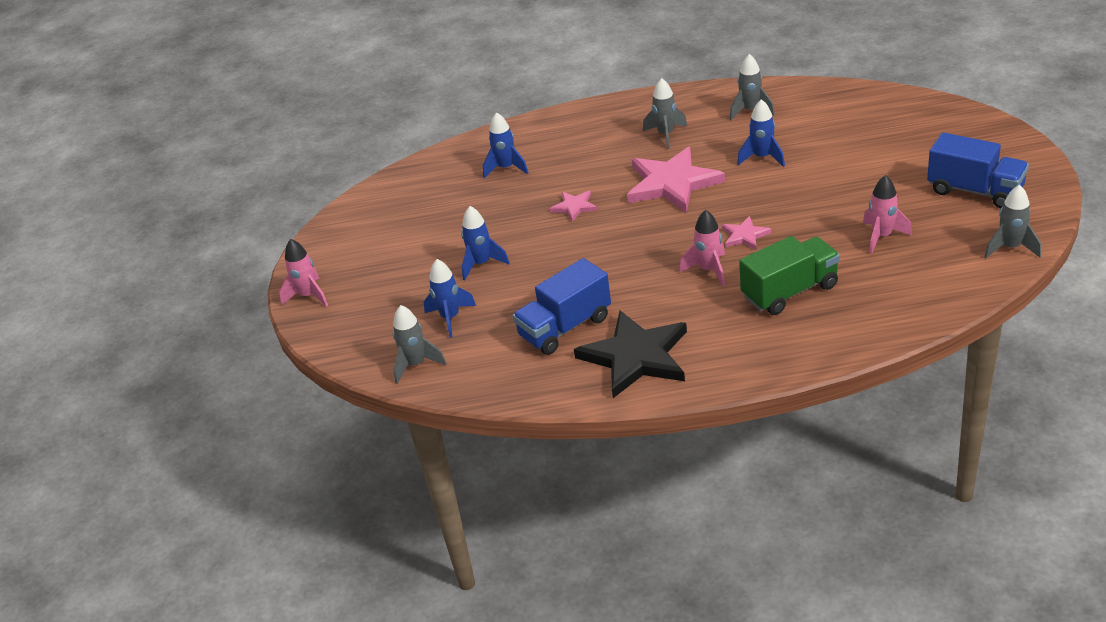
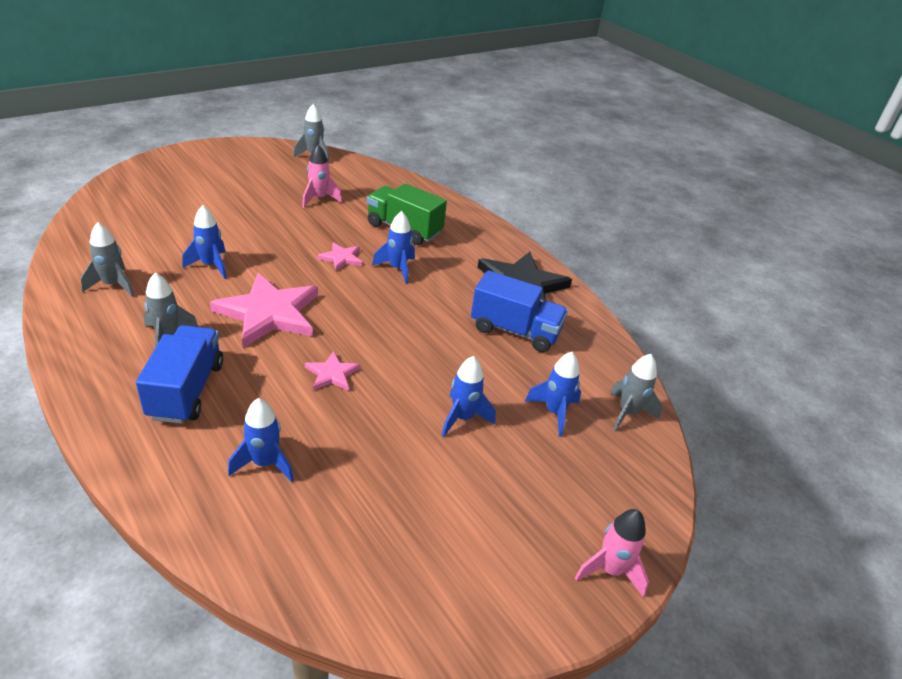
camera: 130 degrees left, 0 degrees up
pink rocket [680,210,725,287] -> blue rocket [372,211,415,284]
blue truck [927,132,1029,208] -> blue truck moved to [136,325,223,424]

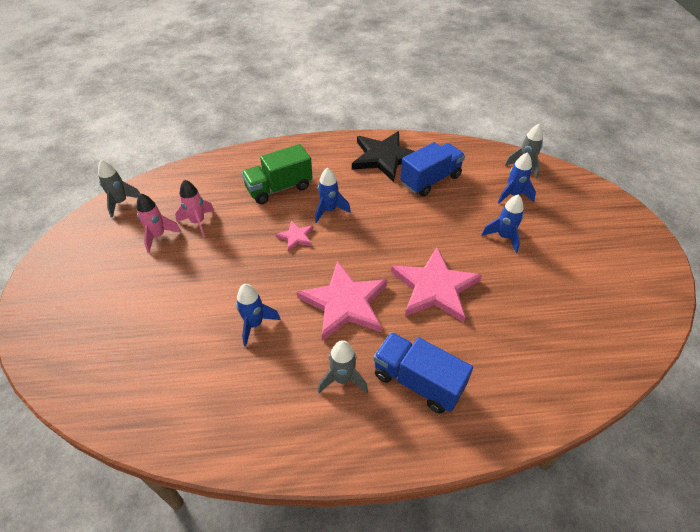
camera: 55 degrees left, 10 degrees up
grey rocket [81,222,134,297] -> none
blue rocket [228,398,294,482] -> none
pink star [305,351,361,391] -> pink star [391,247,482,322], size x2.11
pink rocket [575,509,649,597] -> pink rocket moved to [137,193,181,253]

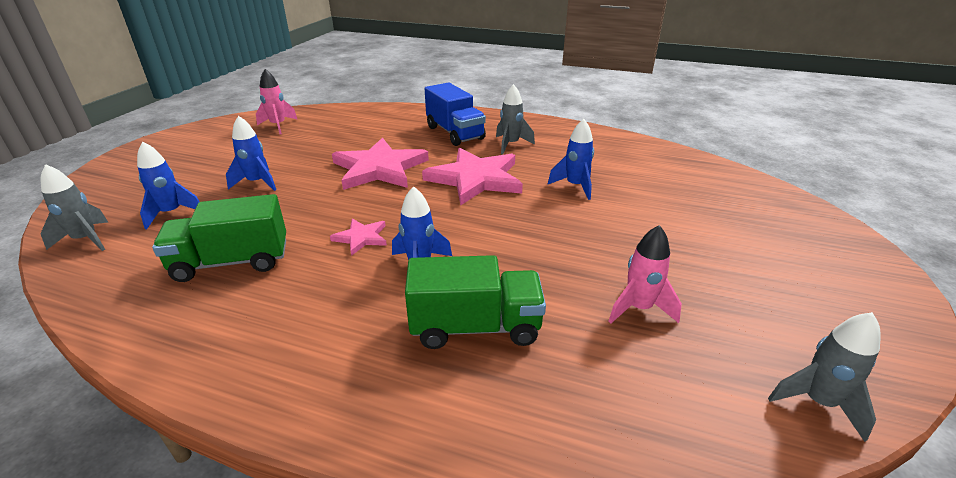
camera: 155 degrees left, 15 degrees down
pink rocket [137,193,181,253] -> pink rocket moved to [256,69,298,134]
pink star [275,221,314,252] -> pink star moved to [330,218,387,256]
black star [352,131,415,182] -> none
blue truck [400,142,465,196] -> green truck [152,194,286,282]

